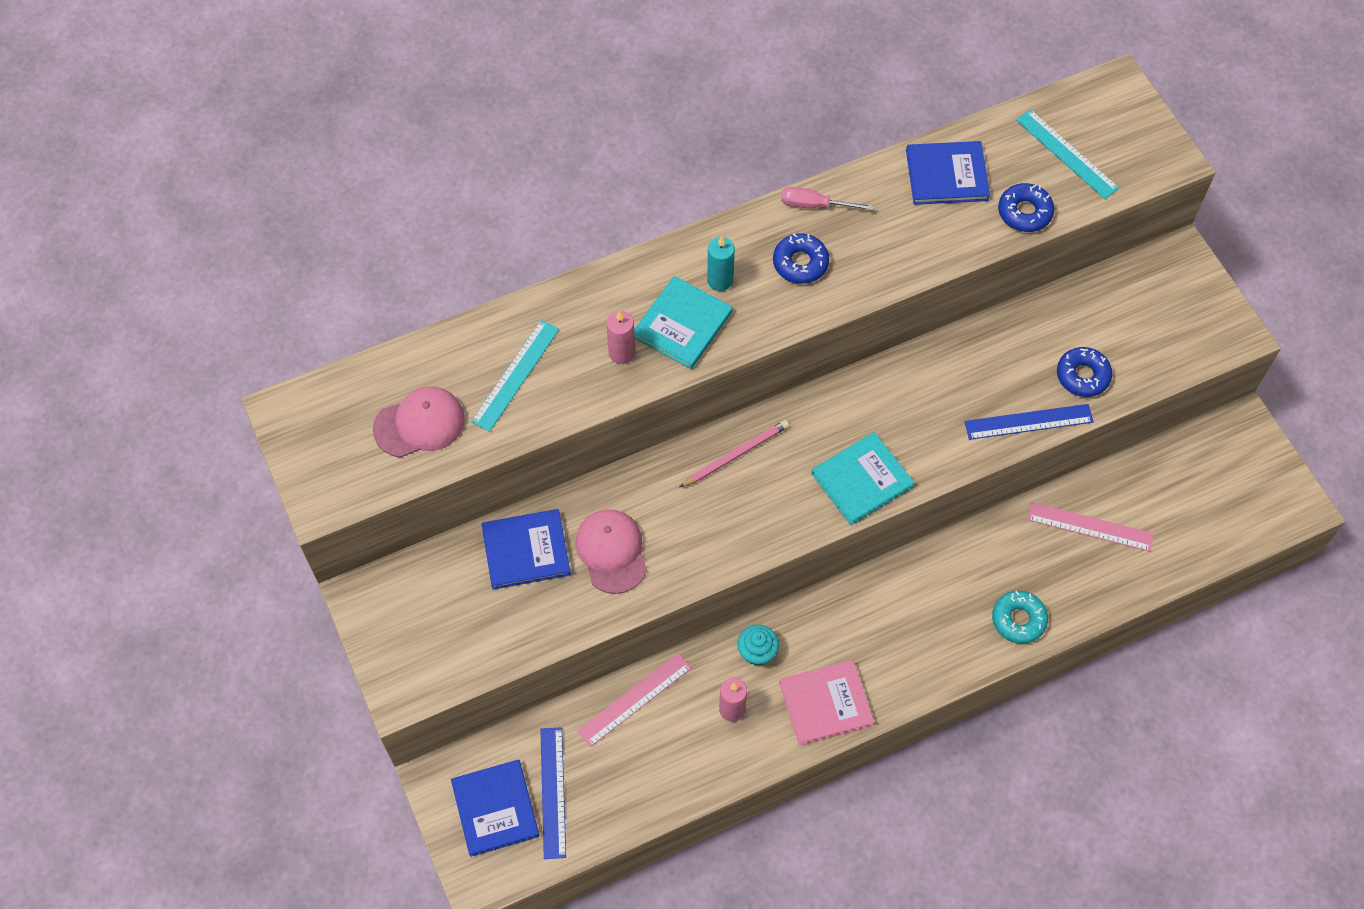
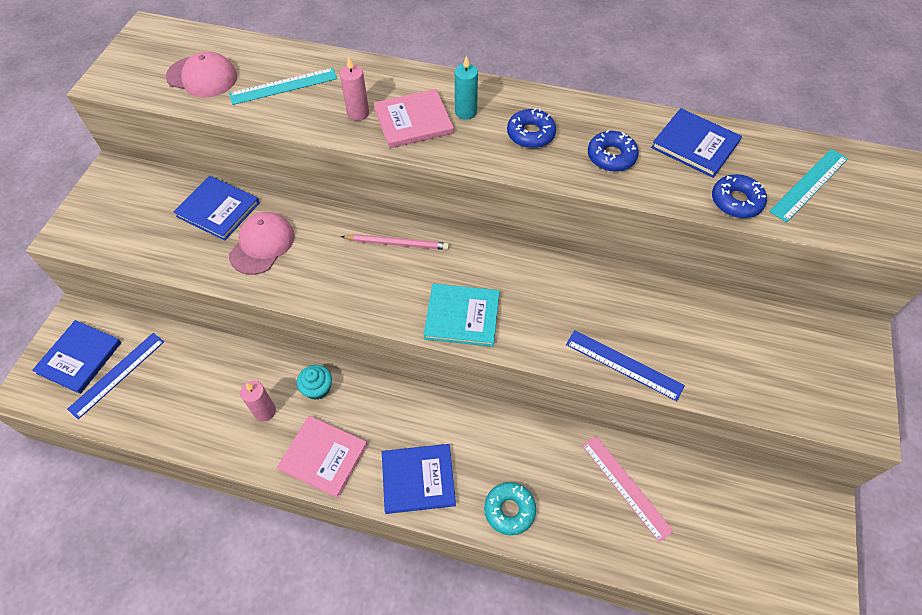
camera: 40 degrees right, 5 degrees down
pink ruler [577,652,692,747] -> none
turquoise book [634,276,733,369] -> pink book [374,89,454,148]
pink screwdriver [781,187,874,211] -> none
turquoise ruler [1016,109,1119,199] -> turquoise ruler turned 45 degrees clockwise [769,149,848,223]
blue donut [1057,347,1112,397] -> blue donut moved to [588,130,639,172]
none -> blue book [382,444,456,514]

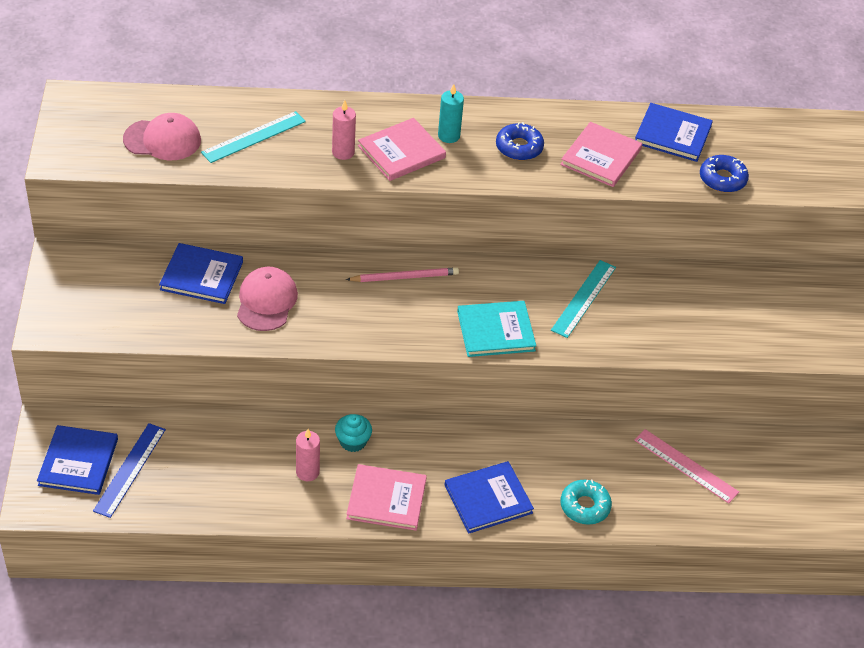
camera: 20 degrees left, 10 degrees down
blue ruler [566,330,685,401] -> none
blue donut [588,130,639,172] -> pink book [560,122,642,187]
turquoise ruler [769,149,848,223] -> turquoise ruler moved to [551,260,616,338]

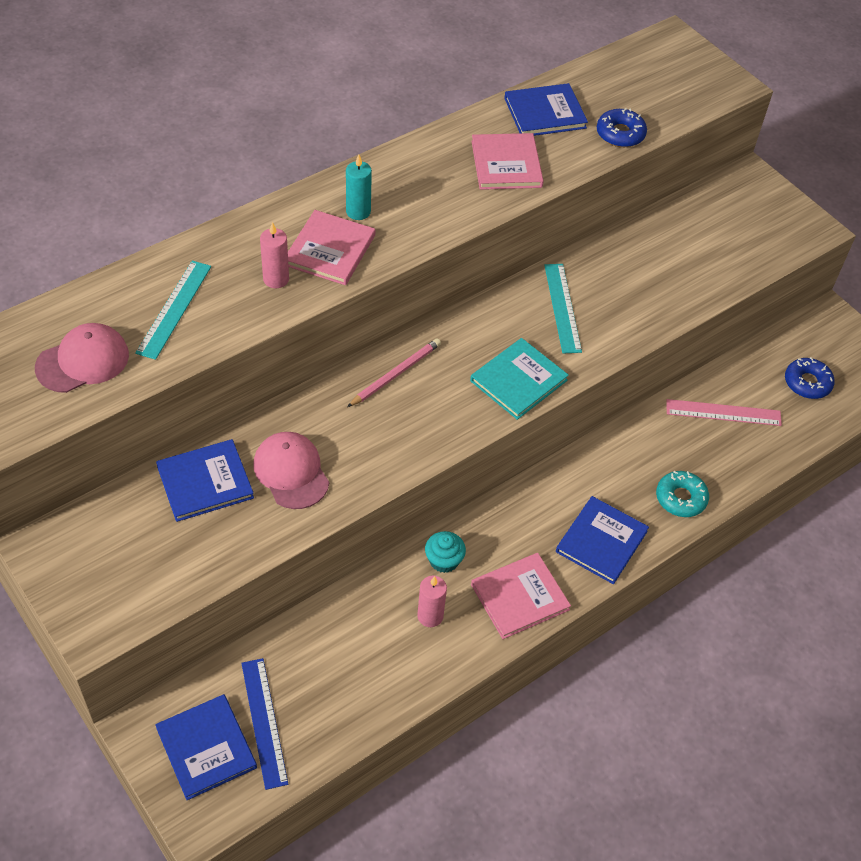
camera: 35 degrees left, 5 degrees up
blue donut [496,122,544,161] -> blue donut moved to [785,357,835,399]

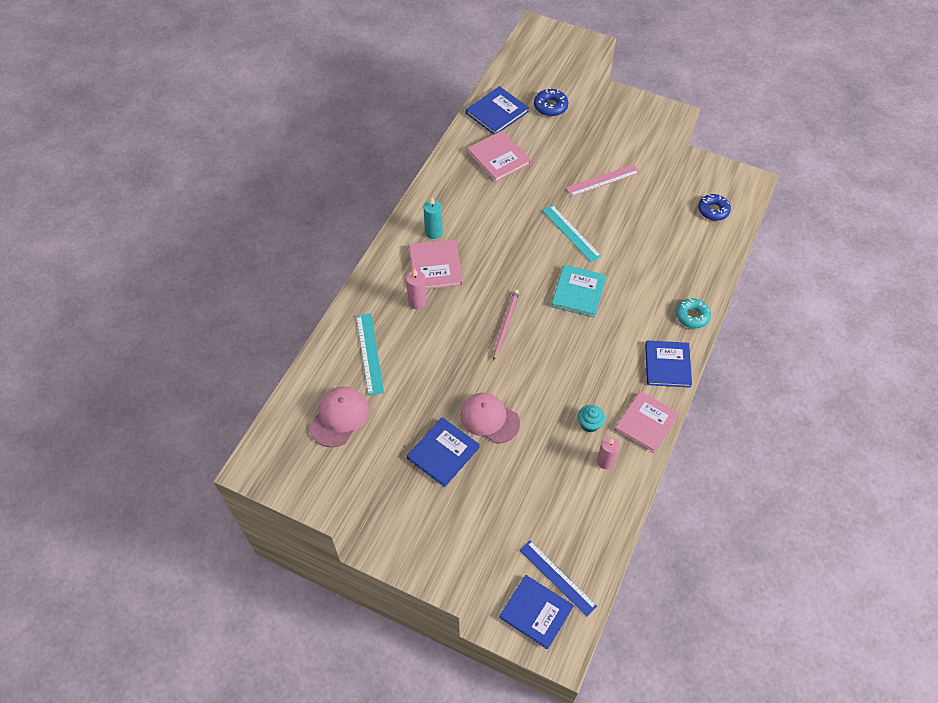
camera: 25 degrees left, 5 degrees up
pink ruler [666,399,782,426] -> pink ruler moved to [566,164,640,197]

